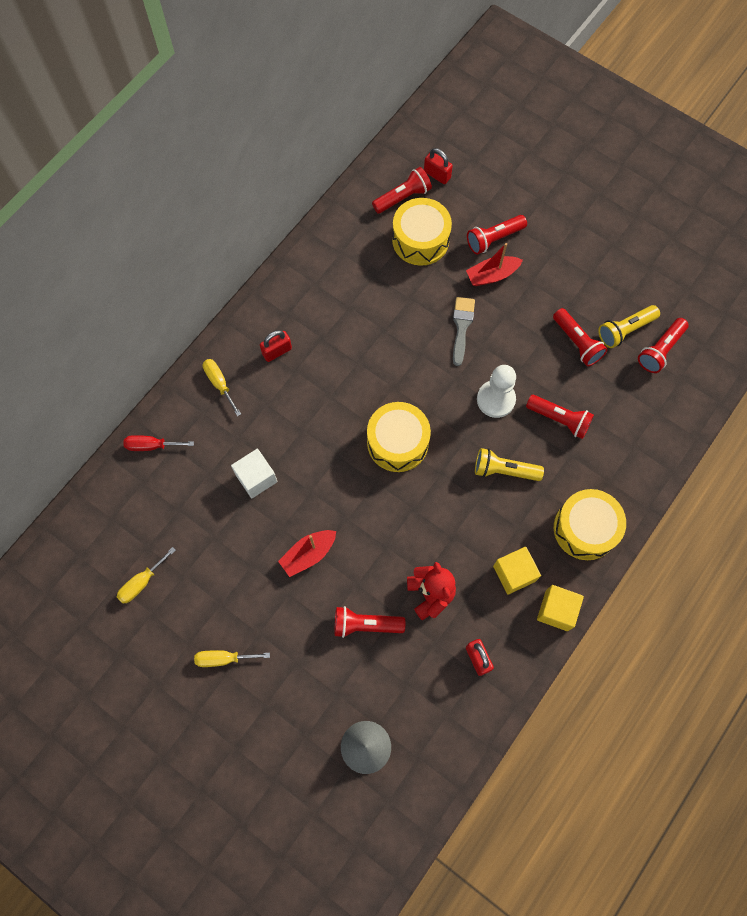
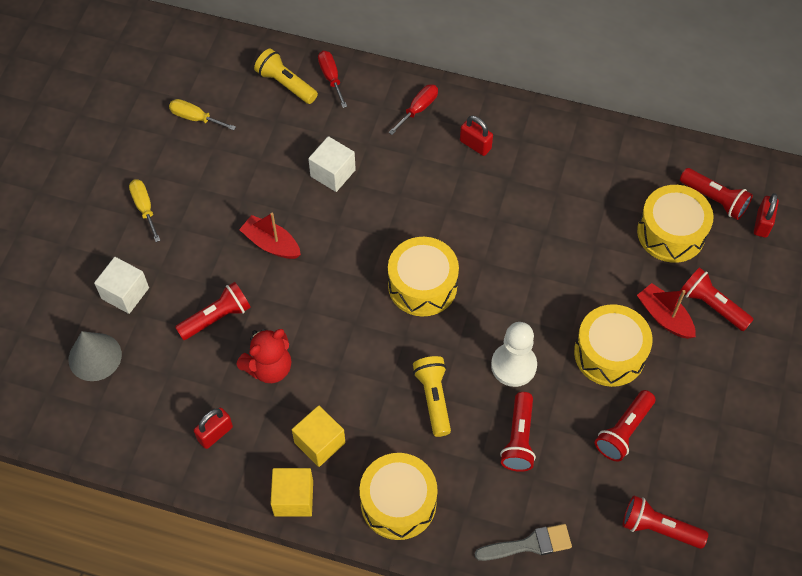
camera: 70 degrees right, 10 degrees down
yellow screwdriver [203,359,241,416] -> red screwdriver [388,84,438,135]
red flashlight [334,606,405,638] -> red flashlight turned 75 degrees clockwise [175,282,251,340]
grey brush [453,297,475,366] -> grey brush moved to [475,524,572,561]
yellow flashlight [598,305,660,348] -> yellow flashlight moved to [254,49,318,104]
none -> white cube [94,257,149,314]
none -> yellow drum [574,304,653,387]

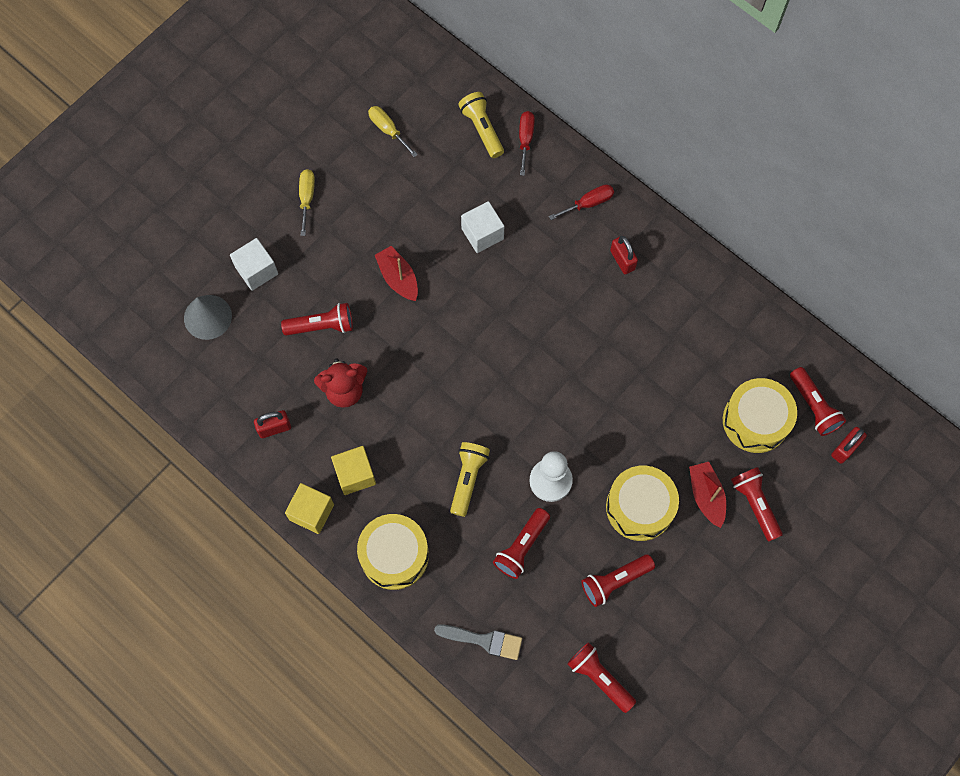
camera: 25 degrees right, 10 degrees up
yellow drum [388,237,459,316] -> none

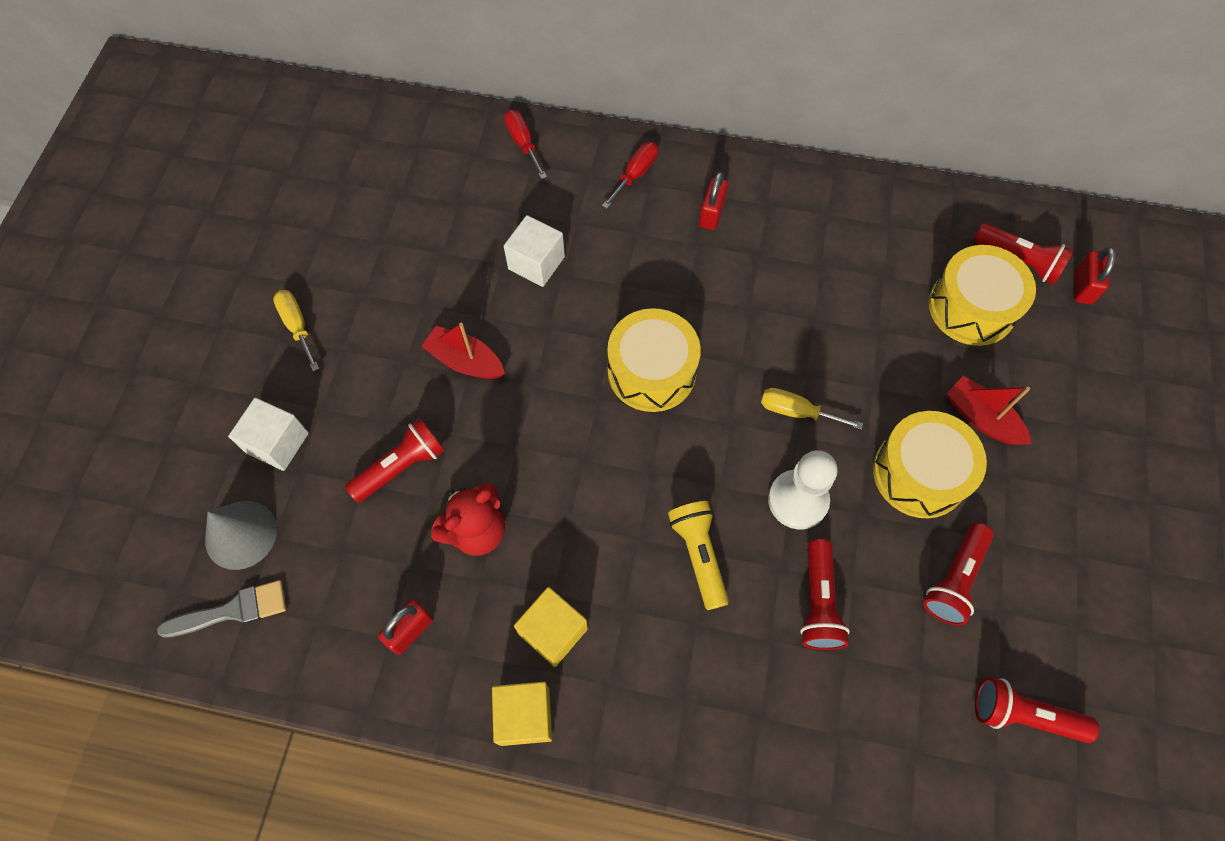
camera: 30 degrees left, 5 degrees down
yellow drum [357,514,429,590] -> yellow drum moved to [607,308,701,412]
yellow screwdriver [368,106,418,157] -> yellow screwdriver moved to [761,388,863,430]
grey brush [434,624,522,660] -> grey brush moved to [157,580,286,638]
yellow flashlight [458,92,504,158] -> none
red padlock [610,236,638,274] -> red padlock turned 75 degrees clockwise [699,172,729,230]
red flashlight [731,467,783,541] -> none

